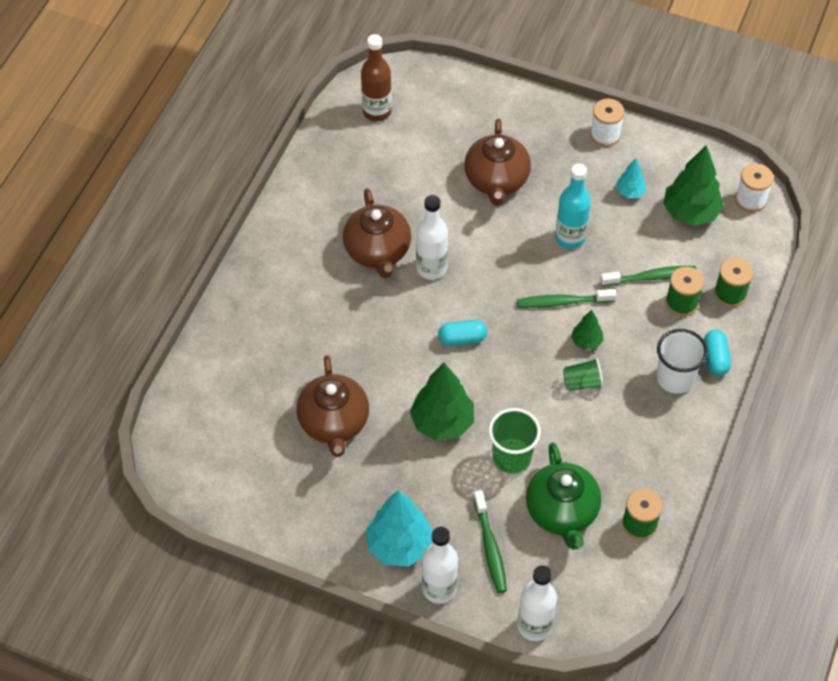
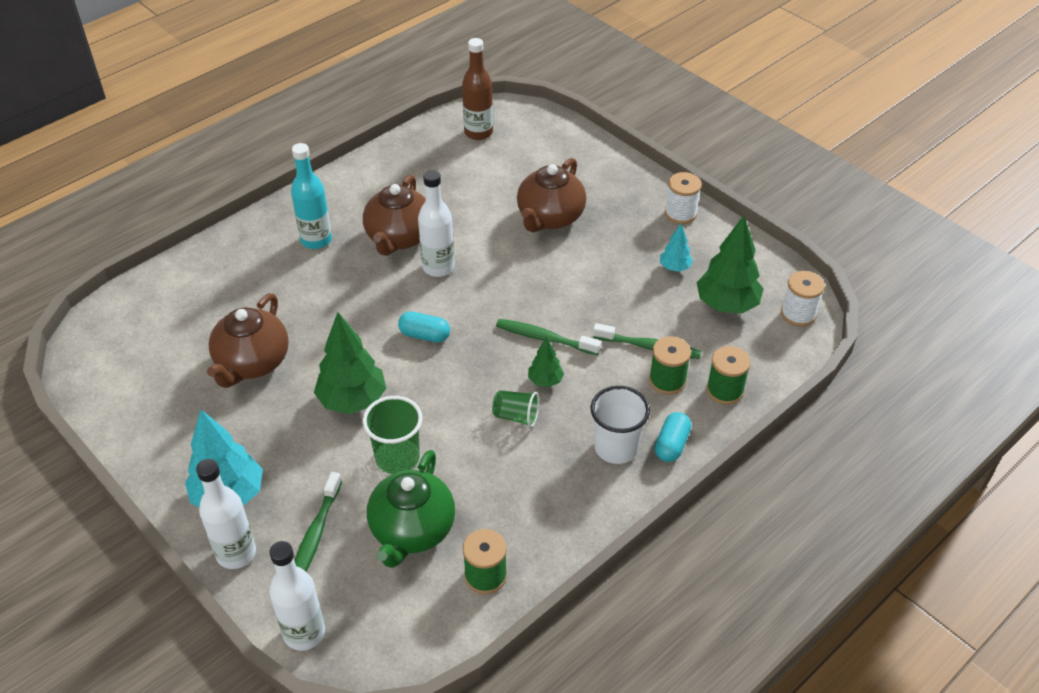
camera: 25 degrees right, 10 degrees down
turquoise bottle [555,163,591,249] -> turquoise bottle moved to [291,143,332,249]

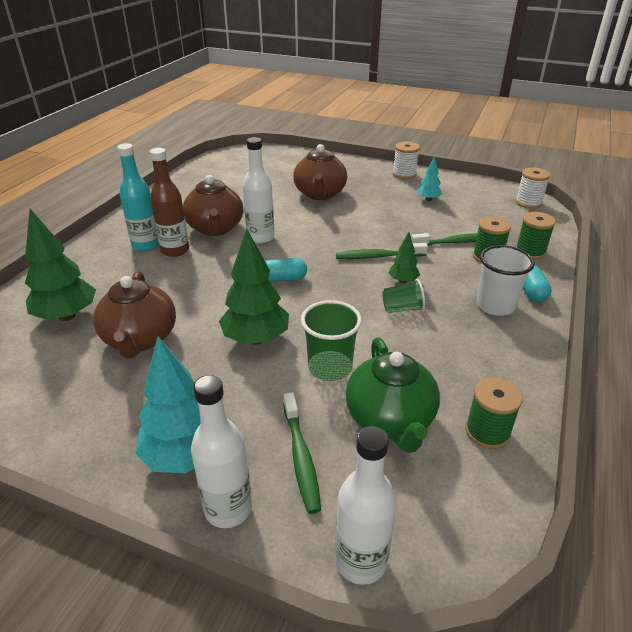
camera: 25 degrees left, 10 degrees down
brown bottle [462,38,493,140] -> brown bottle moved to [150,148,189,257]
green tree [697,215,764,314] -> green tree moved to [25,209,96,321]

